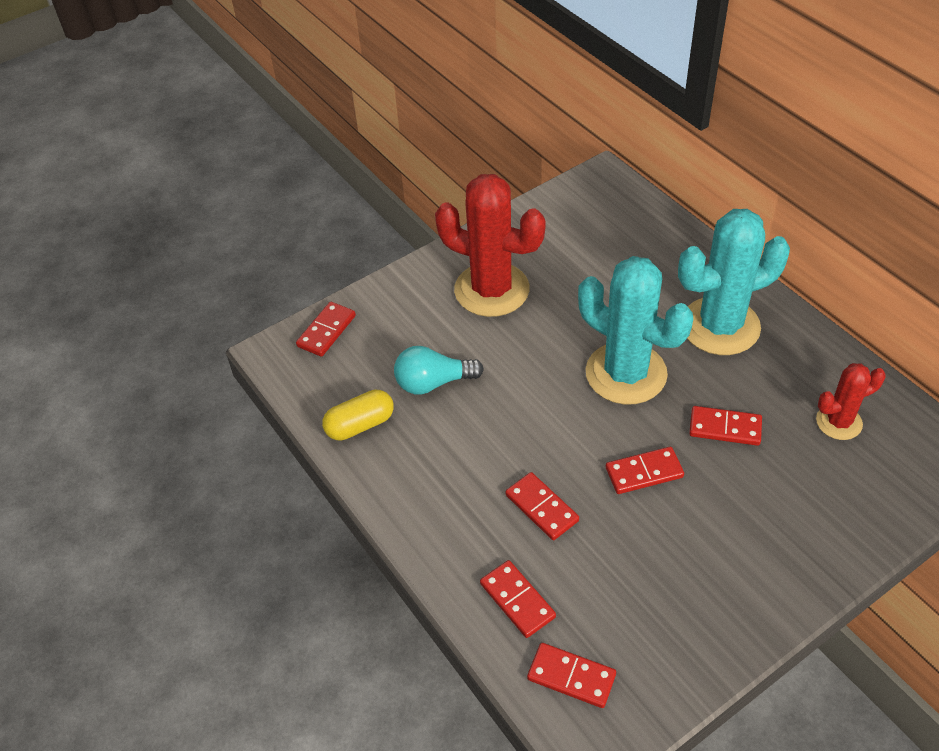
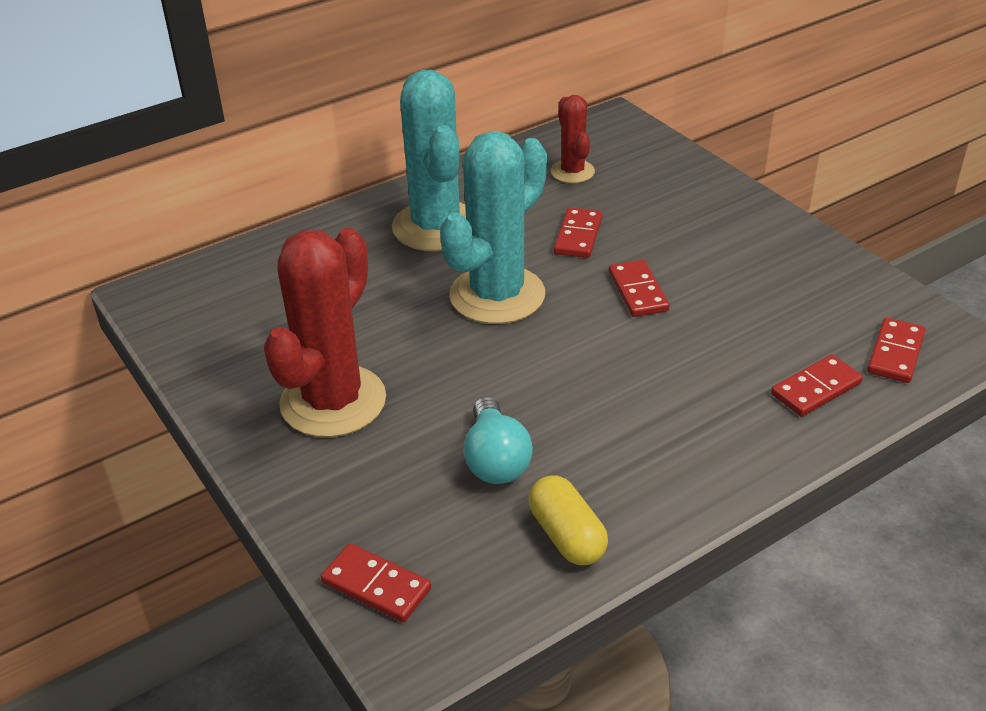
camera: 90 degrees left, 10 degrees down
red domino [505,472,579,540] -> none

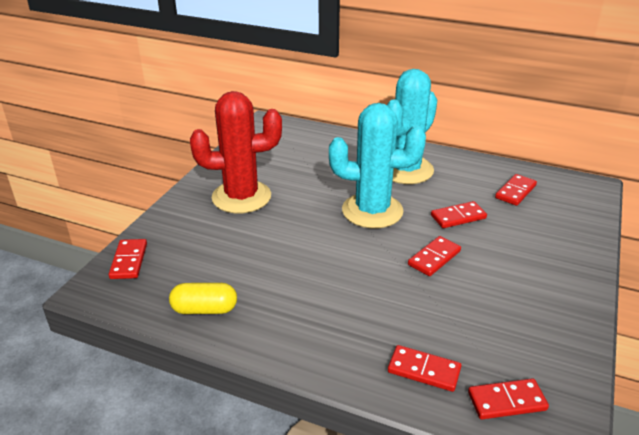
camera: 55 degrees right, 5 degrees down
turquoise light bulb [464,397,533,484] -> none
yellow capsule [529,475,608,565] -> yellow capsule turned 60 degrees clockwise [169,283,237,314]
red cactus [551,95,595,183] -> red domino [495,174,537,206]

